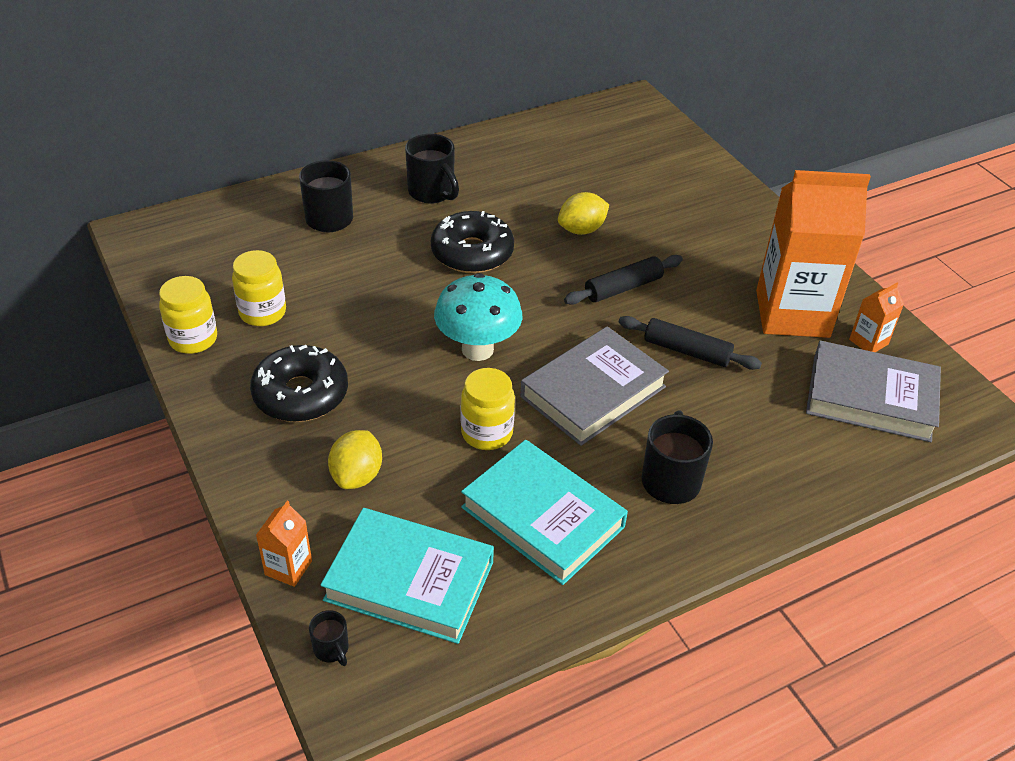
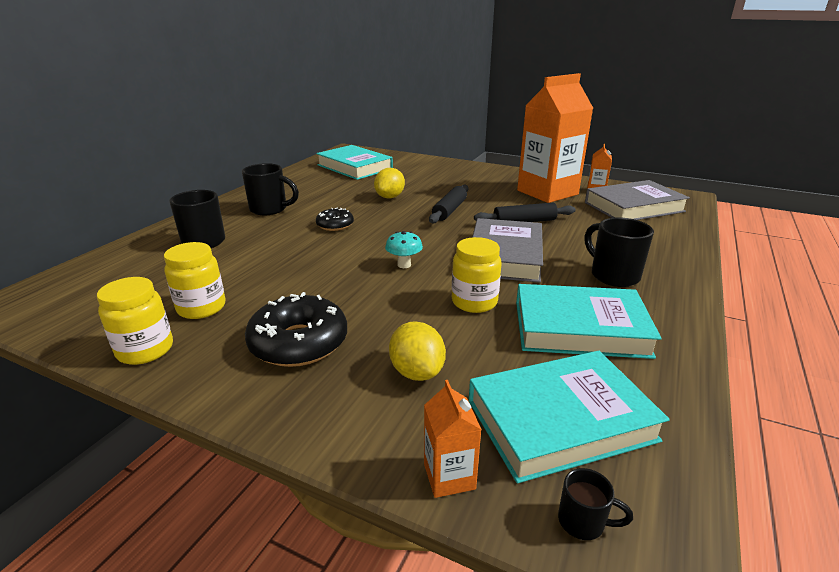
camera: 35 degrees left, 15 degrees down
black donut [431,211,514,273] -> black donut [316,208,354,231], size x0.57
turquoise mushroom [434,273,522,361] -> turquoise mushroom [385,231,423,268], size x0.51
none -> turquoise book [316,145,393,180]

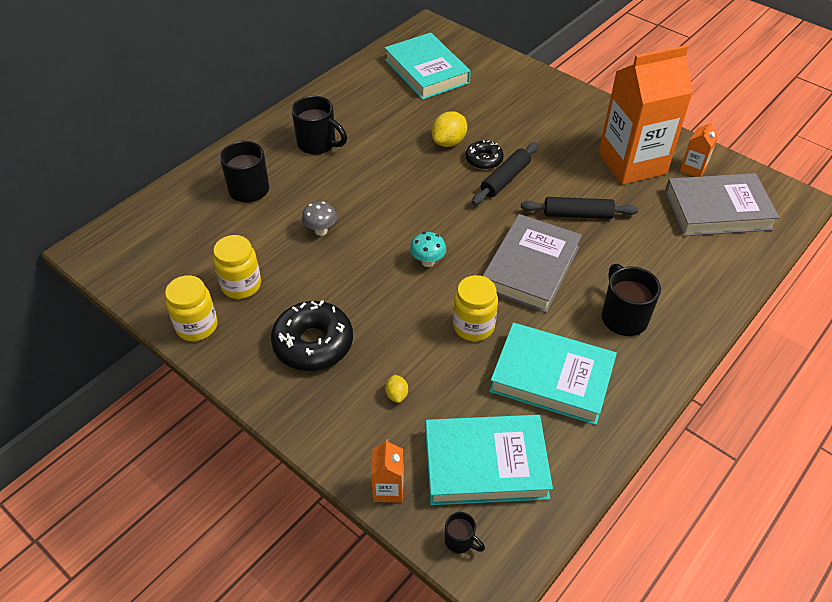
camera: 15 degrees right, 20 degrees up
black donut [316,208,354,231] -> black donut moved to [466,140,504,170]
yellow lemon [389,321,446,381] -> yellow lemon [385,375,408,403], size x0.53
none -> grey mushroom [302,201,337,236]

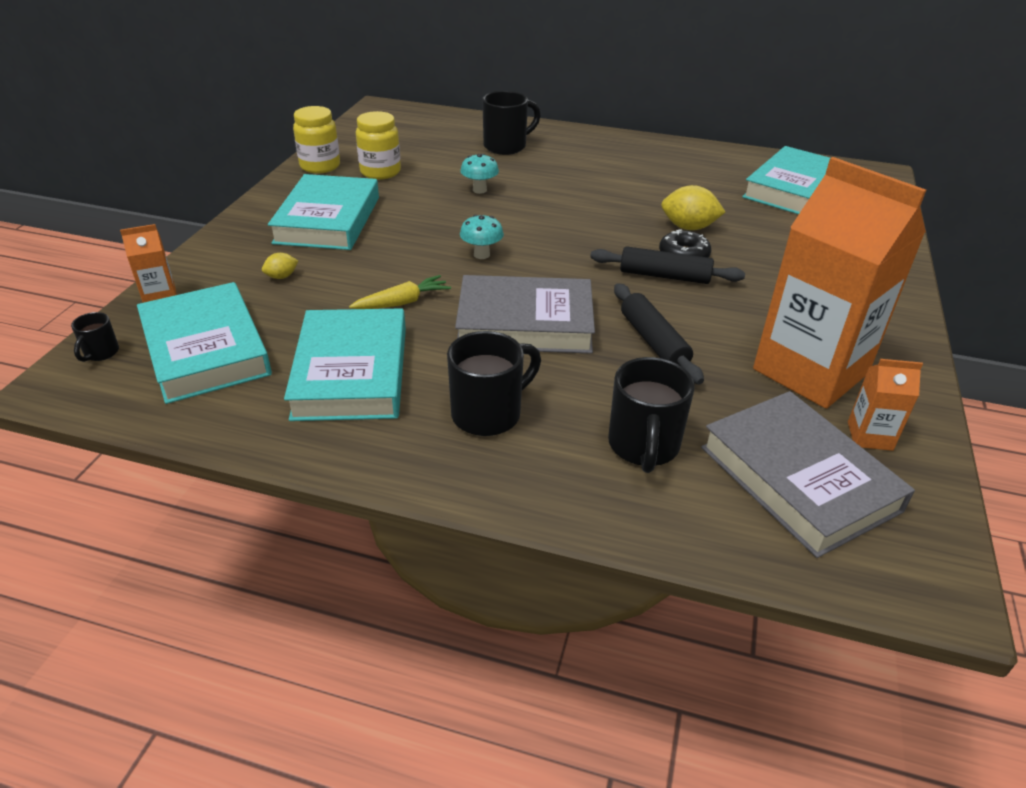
camera: 65 degrees right, 10 degrees down
black donut [271,300,353,371] -> turquoise book [268,174,379,250]
black mug [292,96,347,155] -> black mug moved to [608,357,695,473]
grey mushroom [302,201,337,236] -> turquoise mushroom [460,154,499,194]
yellow jar [453,275,498,341] -> yellow carrot [349,275,451,309]

